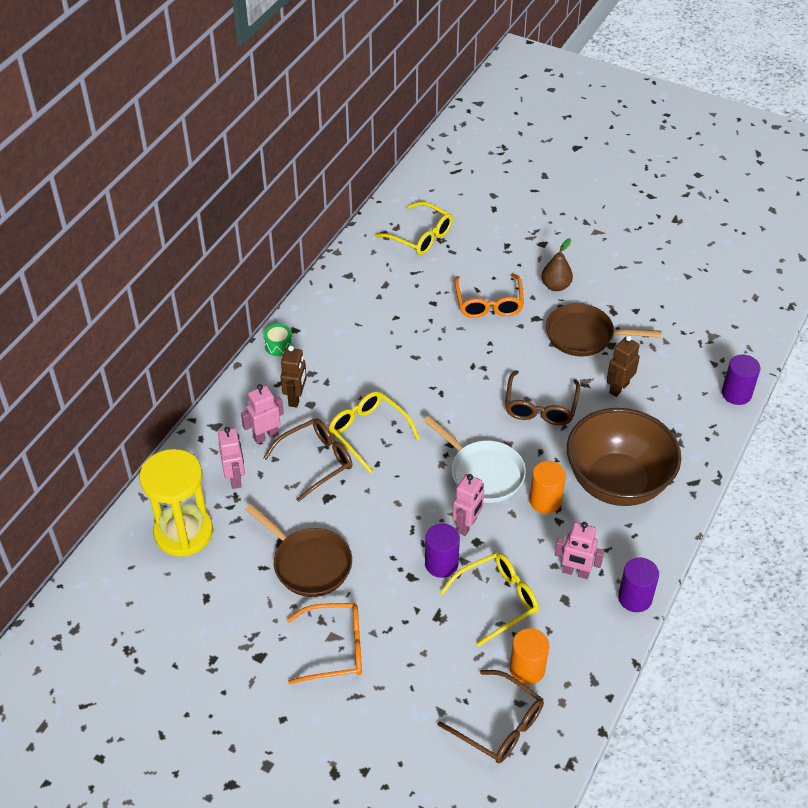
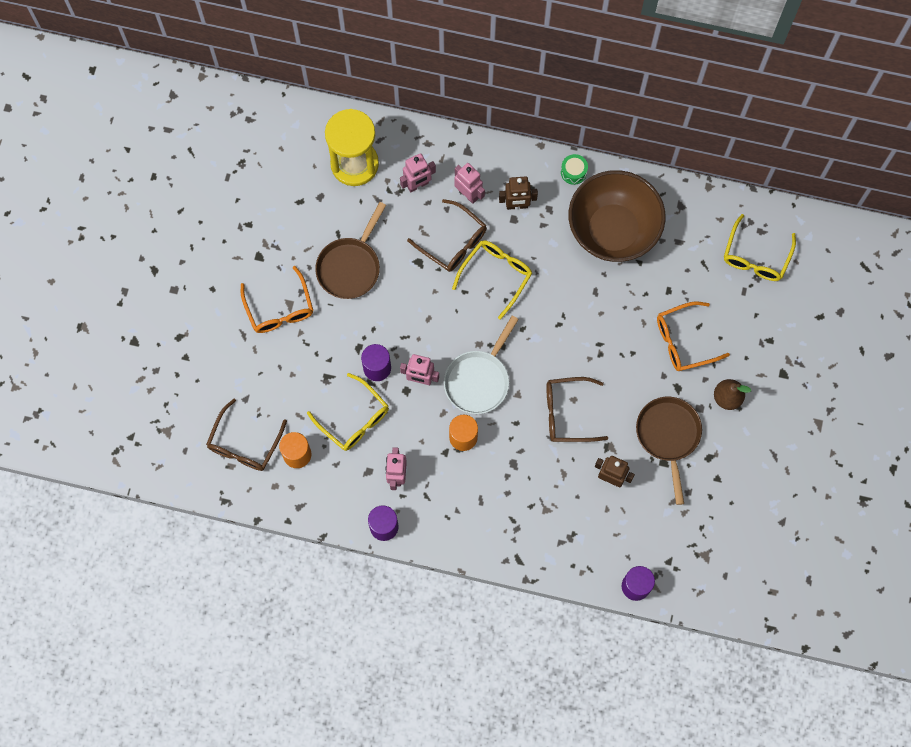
camera: 75 degrees right, 25 degrees up
brown bowl [567,408,681,506] -> brown bowl moved to [568,170,666,262]

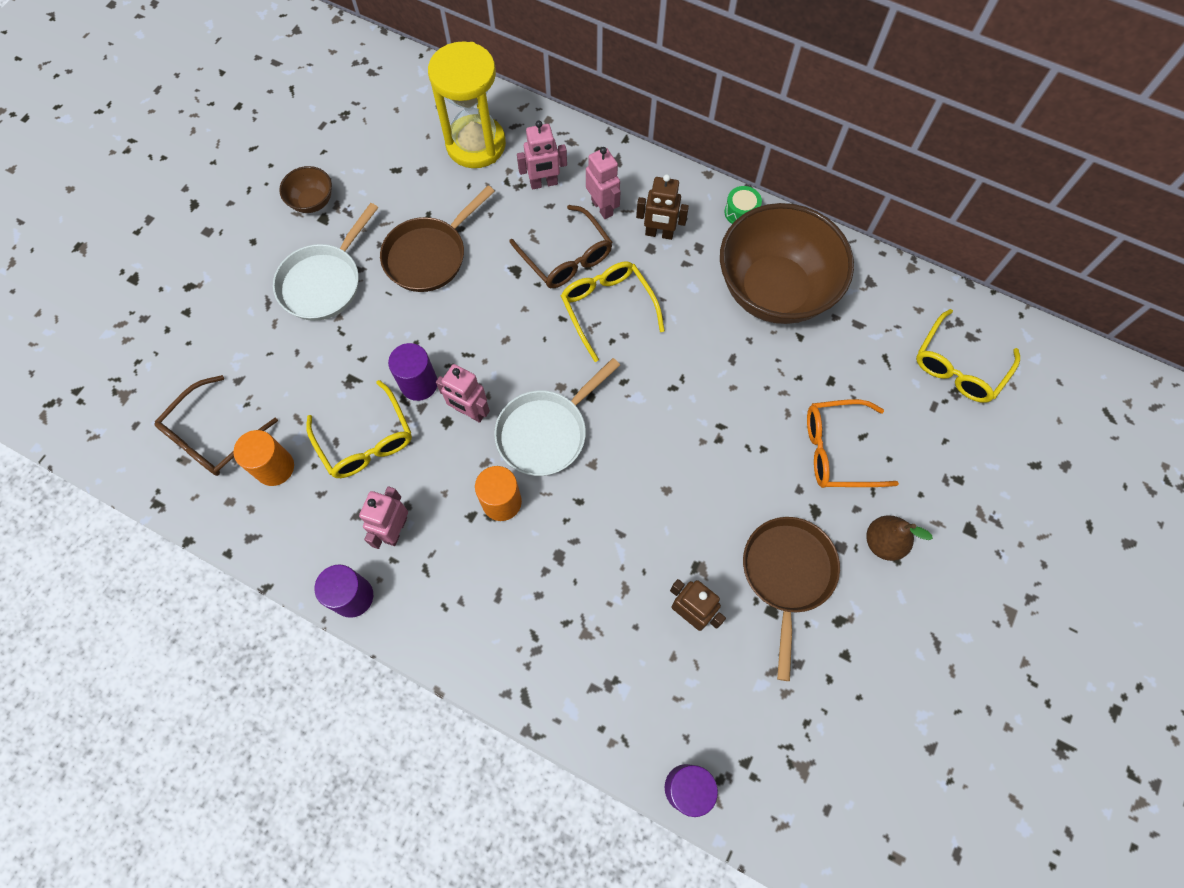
camera: 15 degrees right, 5 degrees down
orange glasses [241,266,313,333] -> white pan [273,203,378,321]
yellow glasses [452,240,532,320] -> yellow glasses turned 75 degrees counterclockwise [561,261,665,362]
brown glasses [546,377,608,442] -> none
none -> brown bowl [279,166,332,213]

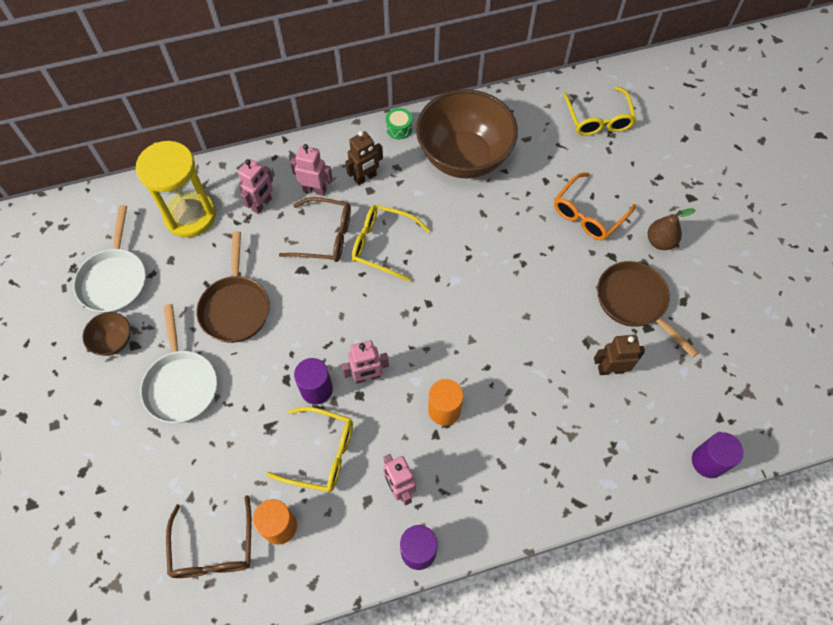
camera: 45 degrees left, 5 degrees down
white pan [494,358,620,476] -> white pan moved to [73,205,146,313]

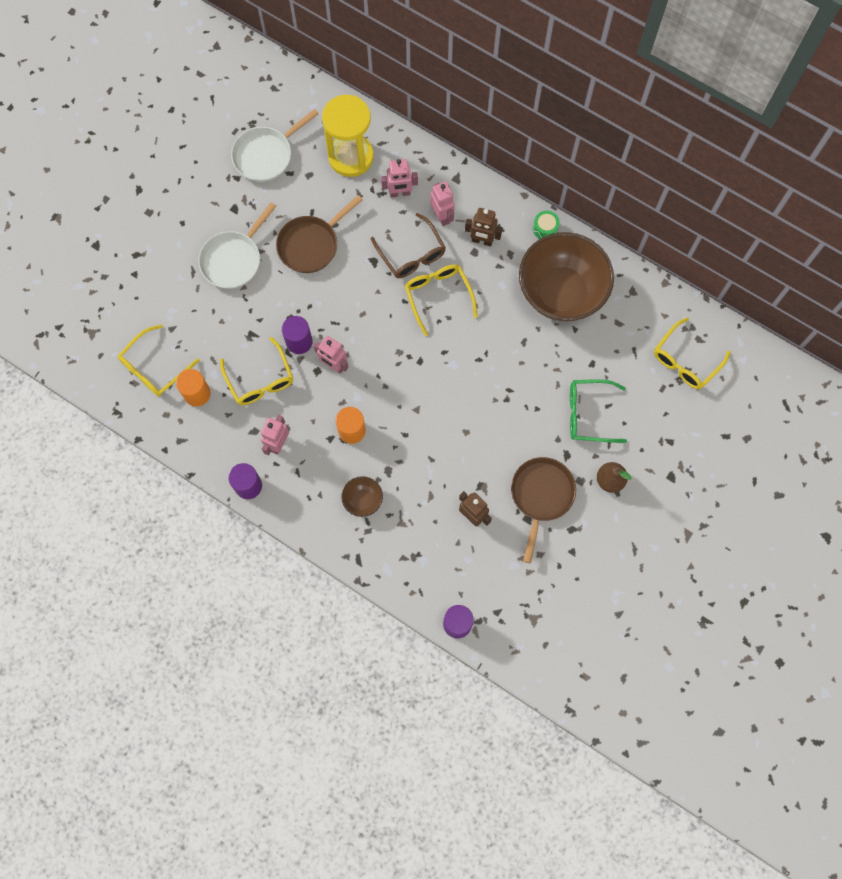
camera: 50 degrees right, 10 degrees up
brown bowl [83,312,131,356] -> brown bowl moved to [341,476,383,517]
brown glasses [166,495,251,578] -> yellow glasses [118,324,200,396]
orange glasses [554,173,636,240] -> green glasses [570,379,627,443]

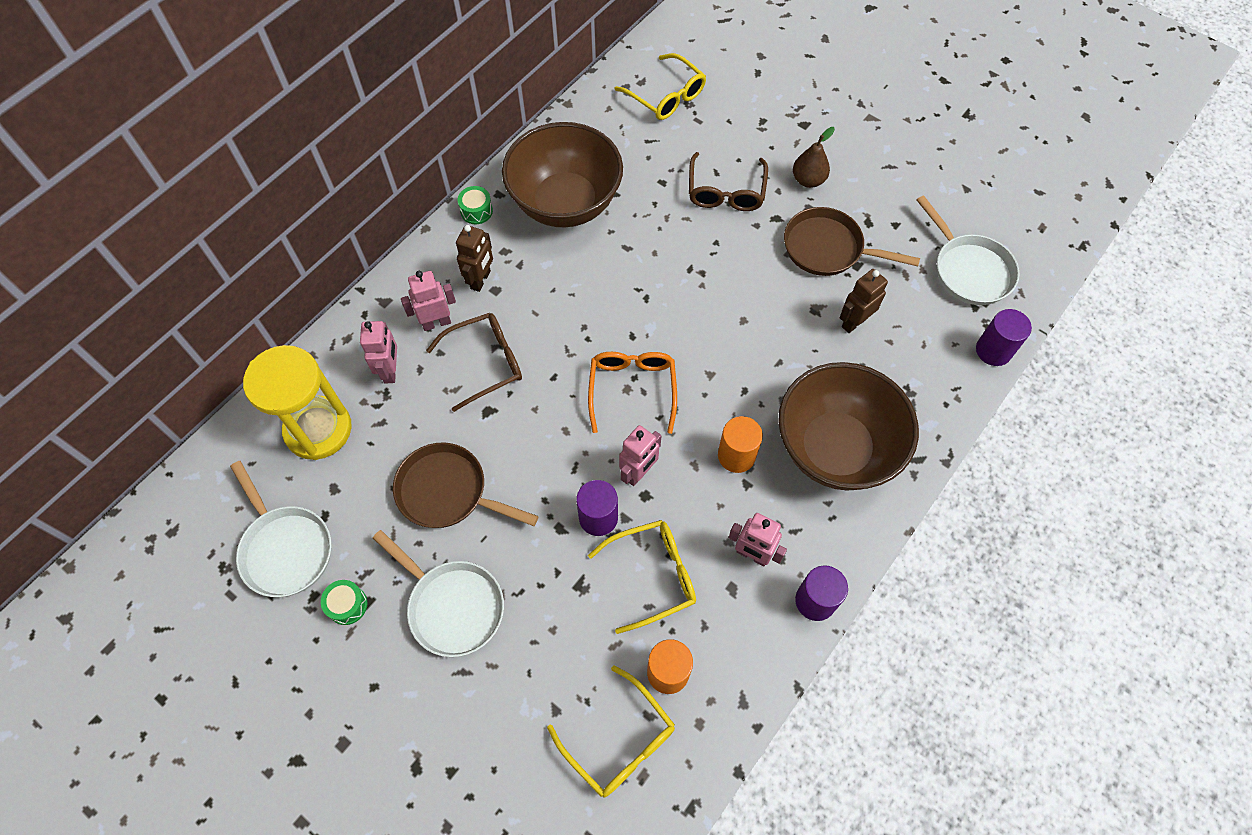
camera: 85 degrees left, 10 degrees down
brown pan [276,195,363,273] -> brown pan turned 150 degrees clockwise [393,442,539,528]
brown bowl [341,476,383,517] -> brown bowl [778,362,919,491], size x2.37
yellow glasses [405,264,478,336] -> none
green glasses [570,379,627,443] -> brown glasses [689,152,768,211]
none -> green drum [321,580,367,625]
none -> orange glasses [588,352,677,434]
none -> white pan [917,196,1020,305]

